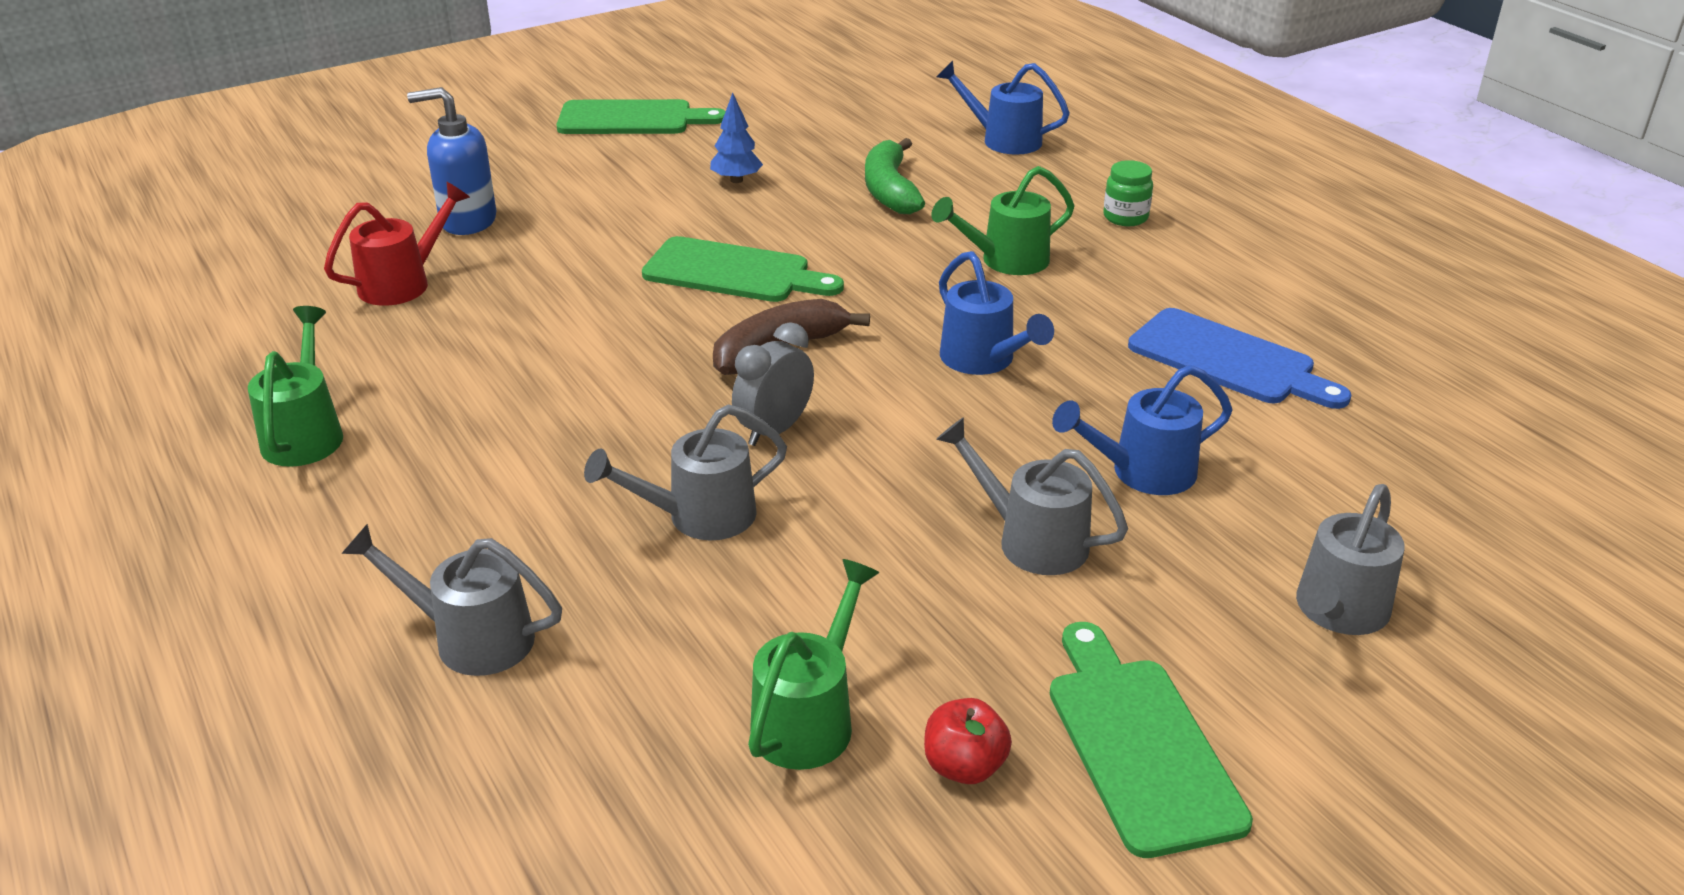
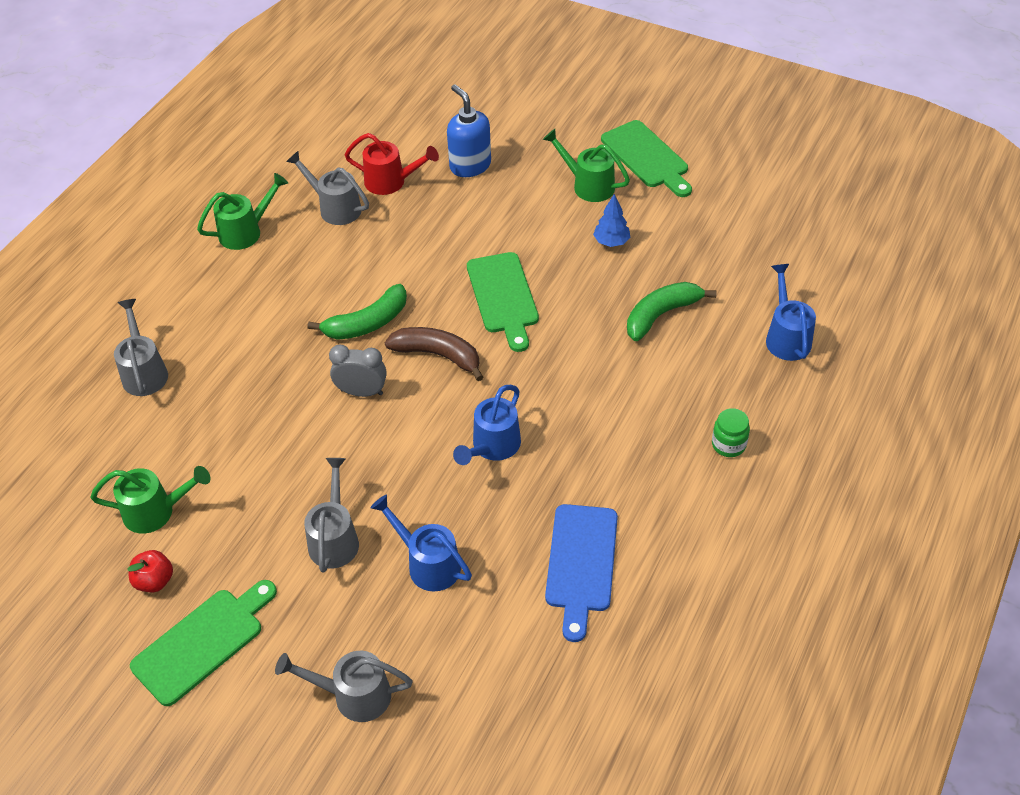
camera: 60 degrees right, 15 degrees up
grey watering can [584,404,787,540] -> grey watering can moved to [286,151,369,225]
green watering can [931,166,1075,275] -> green watering can moved to [543,129,630,202]
none -> green banana [308,284,407,340]

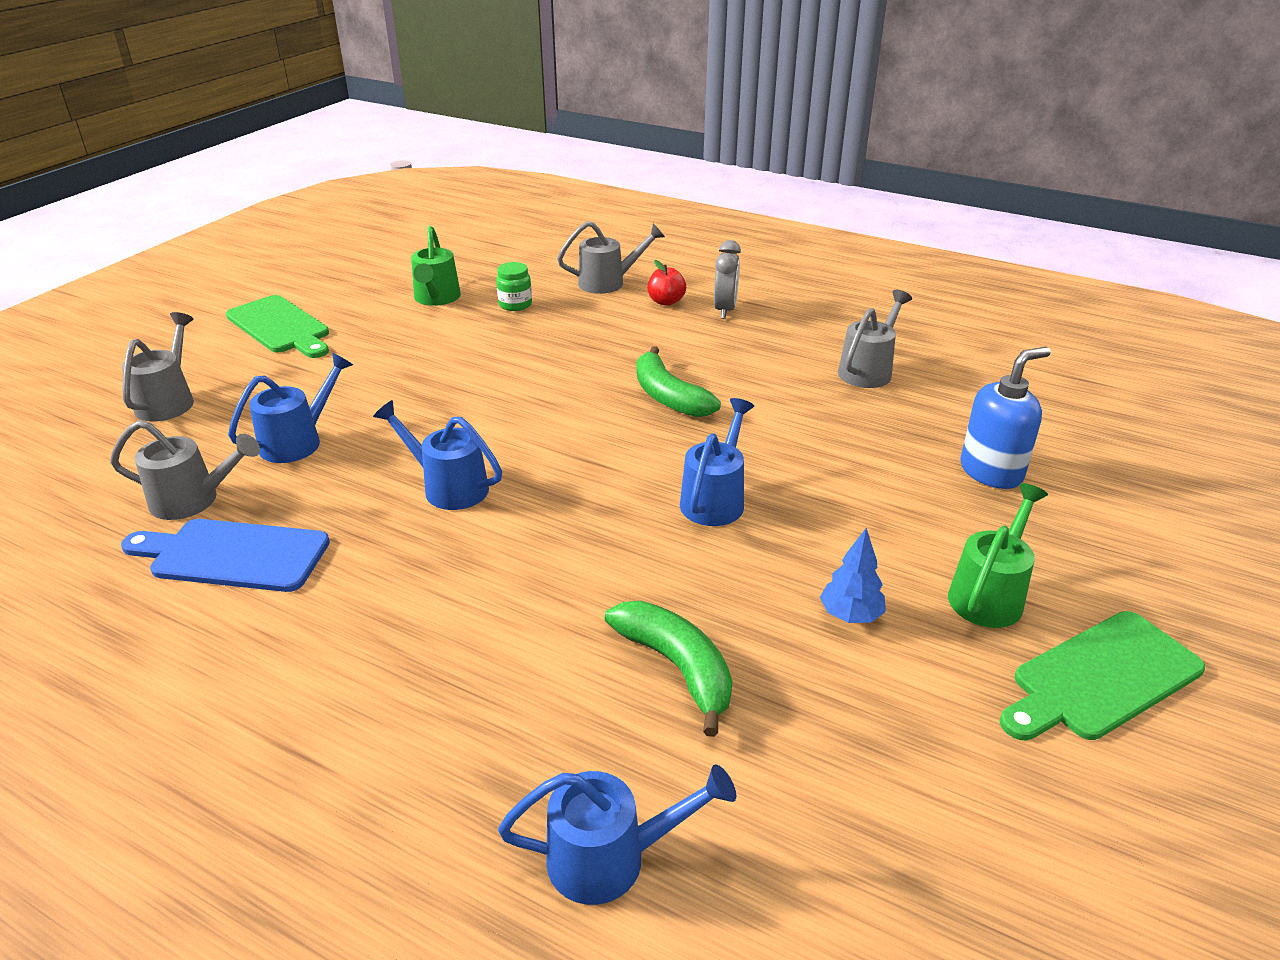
camera: 90 degrees right, 15 degrees down
red apple [127,550,173,592] -> red apple moved to [647,260,686,306]
green watering can [197,173,288,250] -> none
grey watering can [304,458,359,573] -> grey watering can moved to [110,420,260,520]
grey clock [329,345,387,397] -> grey clock moved to [714,240,741,319]
red watering can [345,133,439,195] -> none
brown banana [385,327,483,381] -> none
green cutting board [467,252,539,352] -> blue watering can [680,398,754,526]
green jar [712,408,750,457] -> green jar moved to [496,262,532,311]

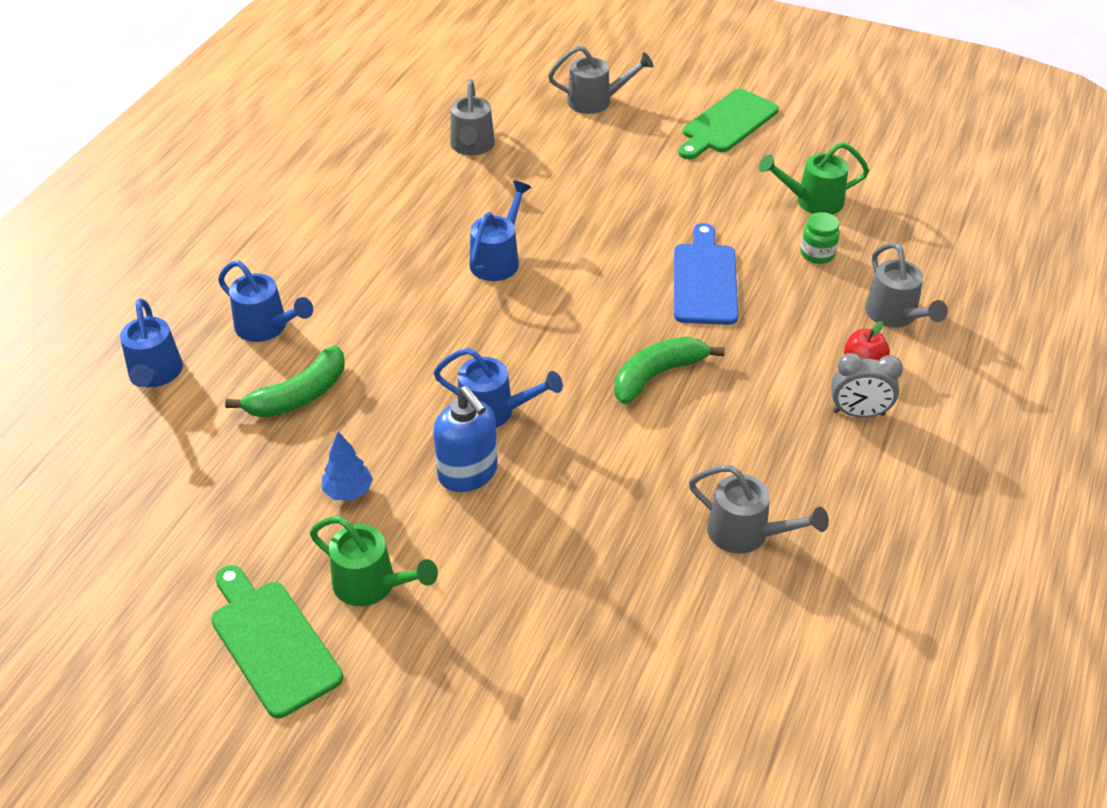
camera: 85 degrees right, 10 degrees up
blue cutting board [121,519,330,592] -> blue cutting board moved to [674,223,738,325]
blue watering can [228,352,353,463] -> blue watering can moved to [218,260,313,342]
blue soap dispenser [960,347,1051,489] -> blue soap dispenser moved to [433,386,498,492]

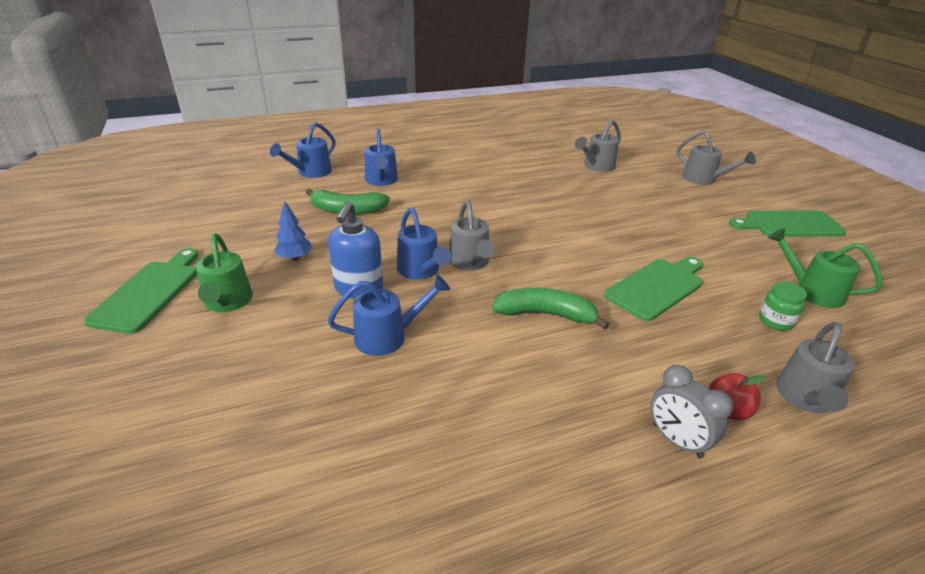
camera: 45 degrees right, 10 degrees down
blue watering can [469,181,532,281] -> blue watering can moved to [328,275,450,356]
blue cutting board [674,223,738,325] -> green cutting board [604,257,703,321]
grey watering can [689,465,829,554] -> grey watering can moved to [449,200,495,271]

